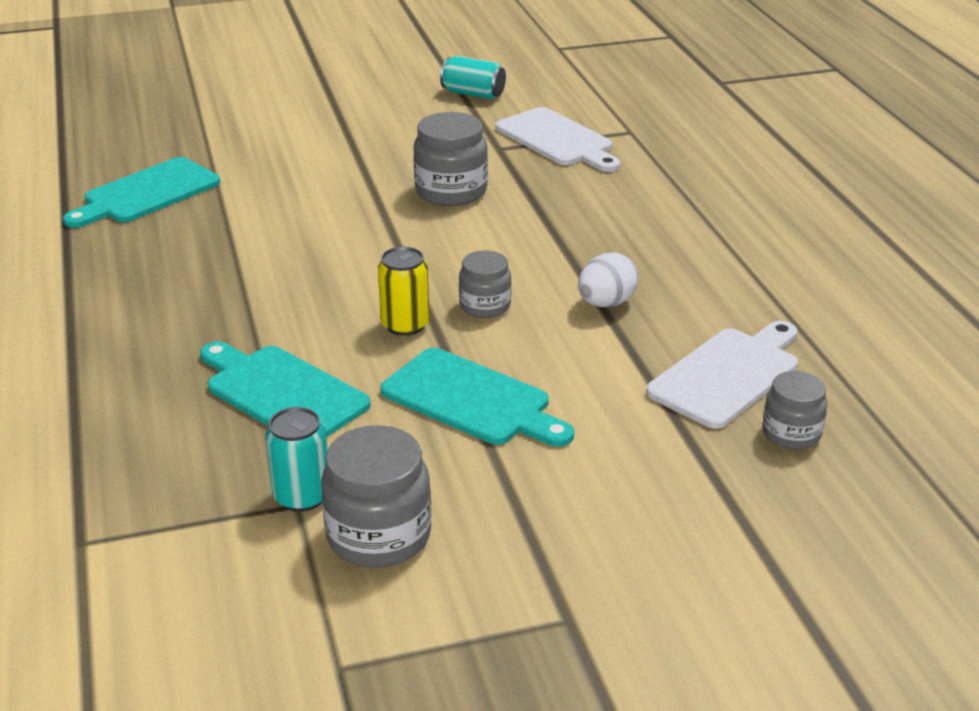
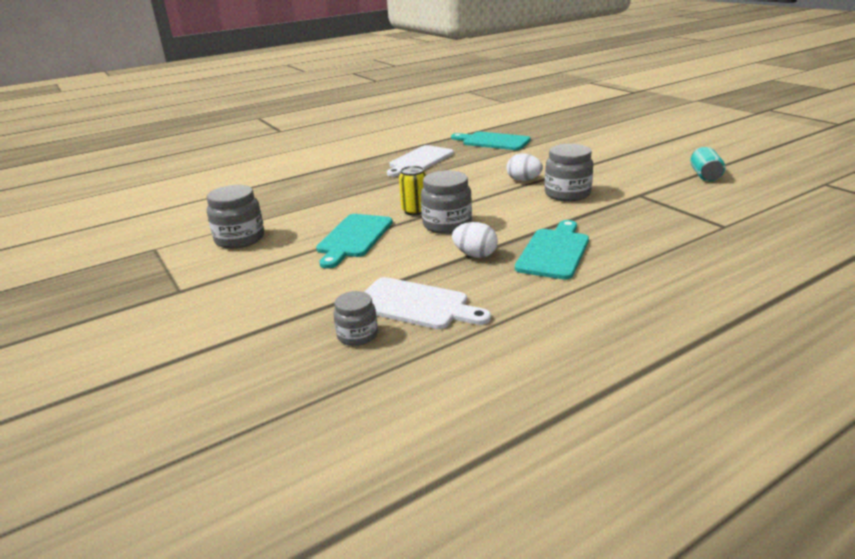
camera: 75 degrees right, 5 degrees down
turquoise cutting board [200,341,371,437] -> turquoise cutting board moved to [515,220,589,280]
turquoise can [265,407,327,512] -> none
grey jar [459,250,512,318] -> grey jar [421,170,472,234], size x1.61
white cutting board [496,107,620,172] -> white cutting board moved to [387,145,454,177]
none -> white egg [506,153,543,181]

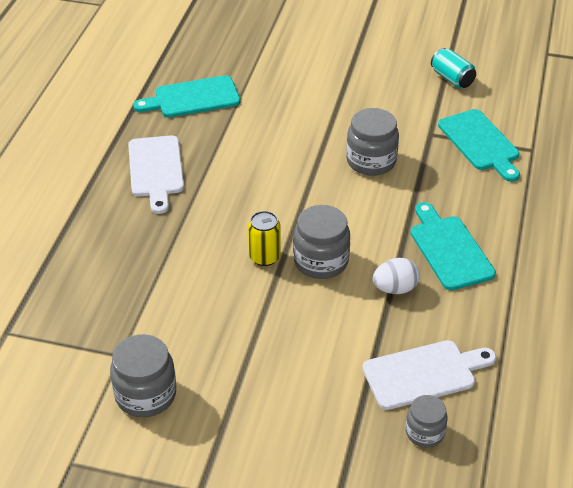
camera: 45 degrees left, 15 degrees up
turquoise cutting board [316,214,393,269] -> turquoise cutting board moved to [438,109,520,182]
white egg [506,153,543,181] -> none

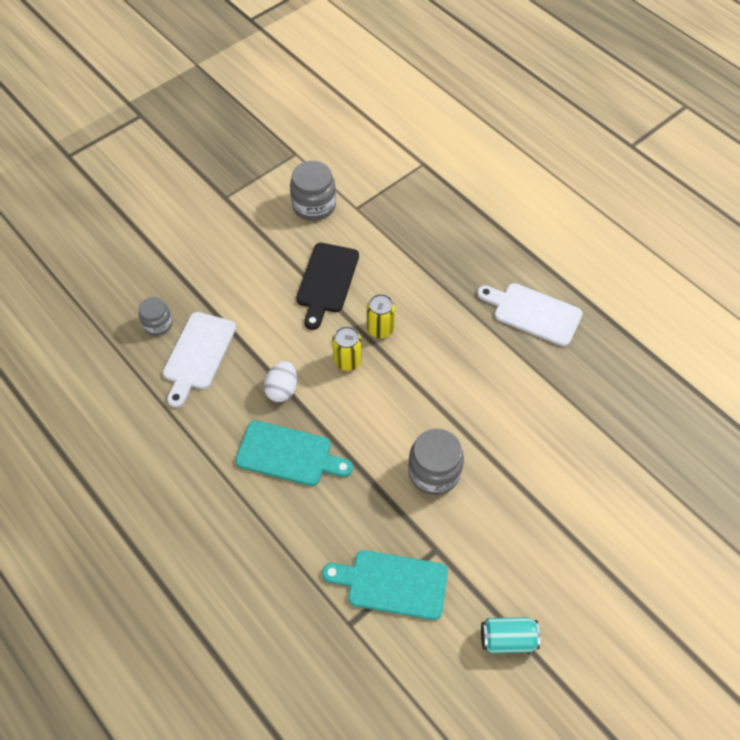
camera: 125 degrees right, 15 degrees up
turquoise cutting board [133,75,240,118] -> none
grey jar [293,205,350,279] -> yellow can [332,326,362,371]
none -> black cutting board [296,243,359,330]

